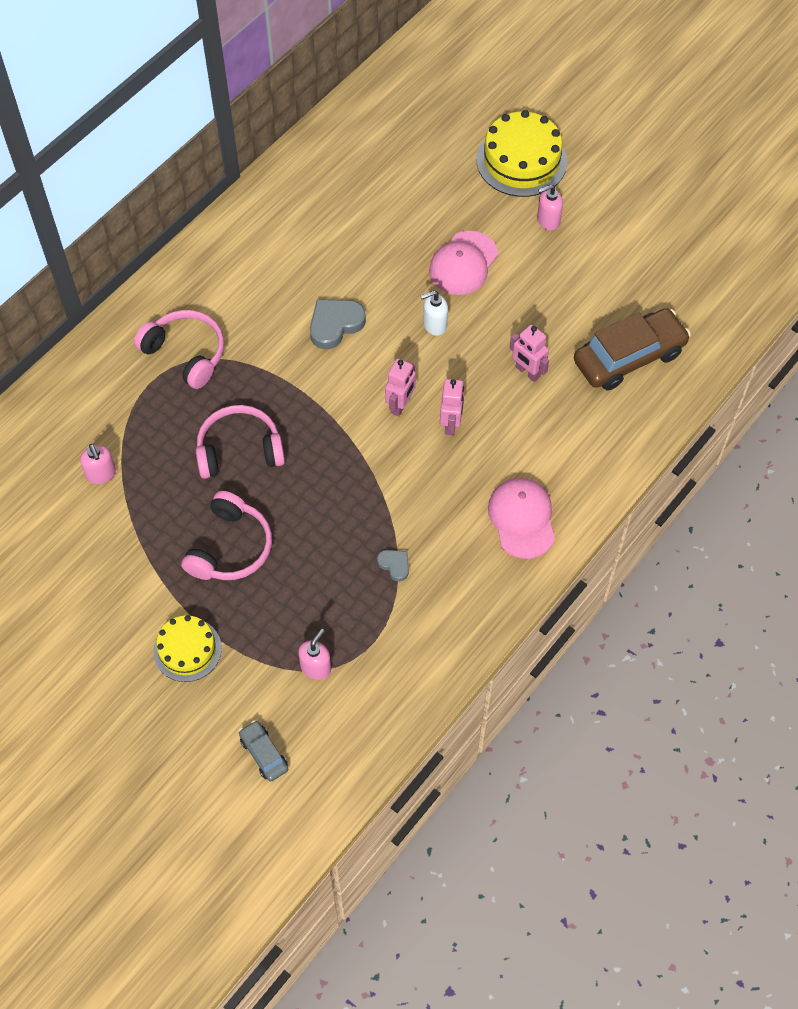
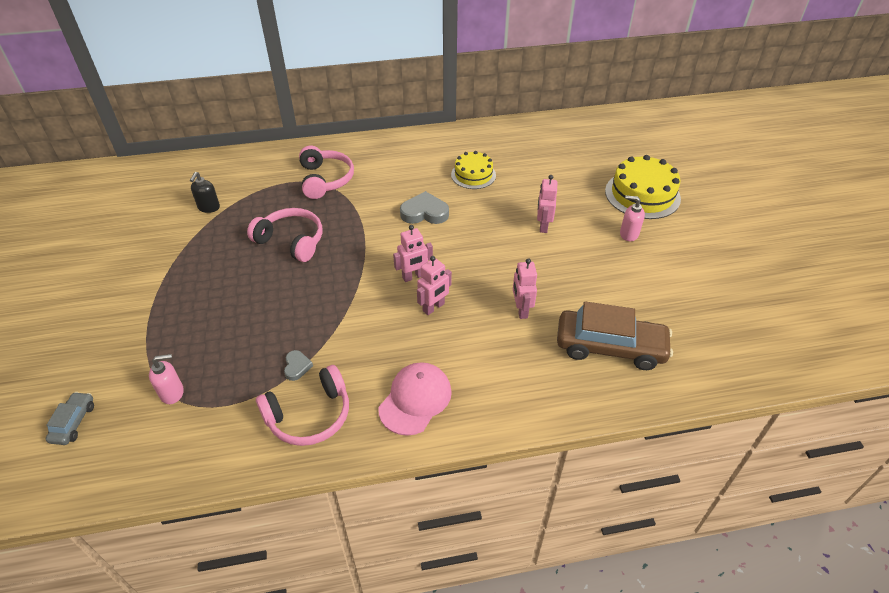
camera: 40 degrees right, 15 degrees down
pink soap dispenser [80,444,116,484] -> black soap dispenser [190,172,220,213]
yellow cake [153,615,222,682] -> yellow cake moved to [451,151,496,189]
pink headphones [181,491,272,580] -> pink headphones moved to [256,365,349,446]
white soap dispenser [421,291,448,336] -> none
pink cap [429,231,498,295] -> pink robot [537,175,557,233]

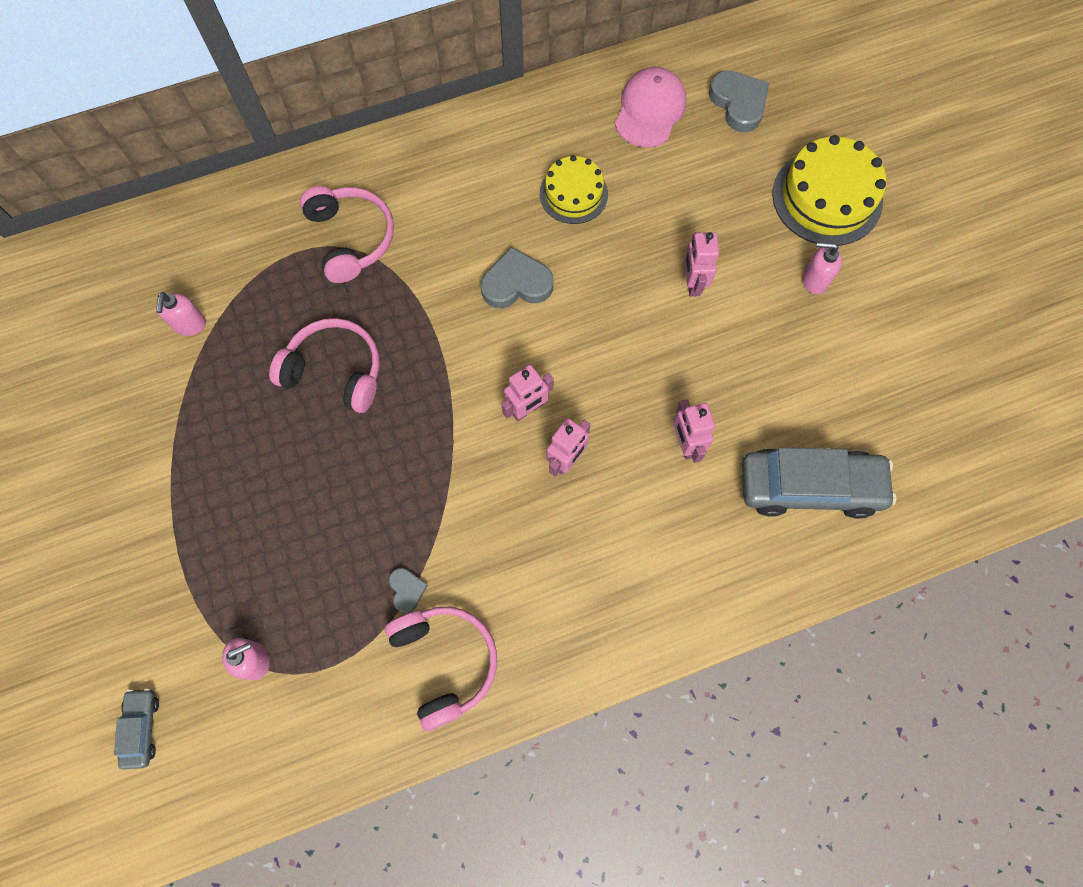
camera: 10 degrees left, 25 degrees up
black soap dispenser [190,172,220,213] -> pink soap dispenser [156,292,206,336]
pink headphones [256,365,349,446] -> pink headphones turned 75 degrees counterclockwise [385,607,497,731]
pink cap [378,362,452,436] -> pink cap moved to [615,67,687,148]
brown car [557,301,673,370] -> grey car [742,447,897,519]
none -> grey heart [709,70,769,132]

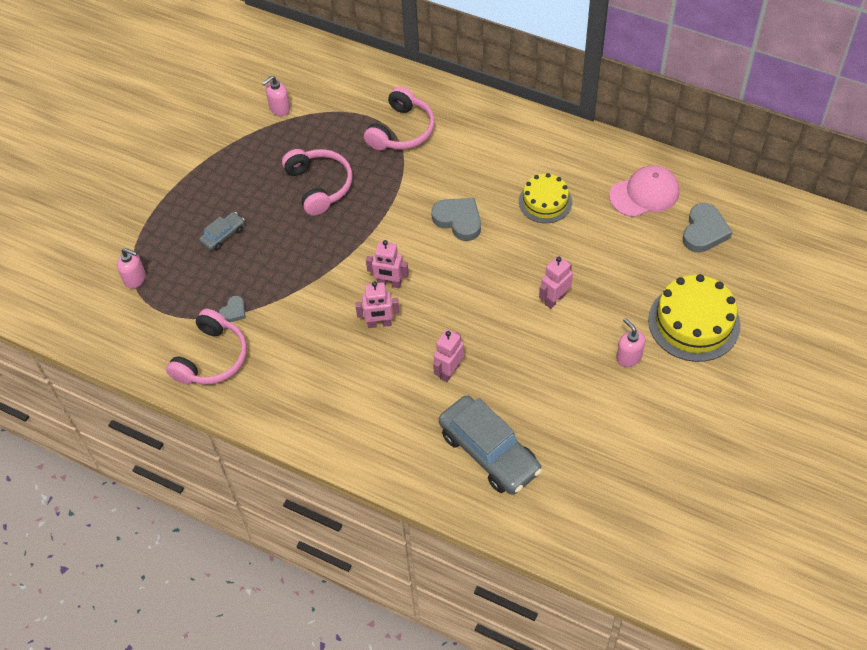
camera: 50 degrees right, 15 degrees down
grey car [114,688,159,770] -> grey car moved to [199,212,245,251]

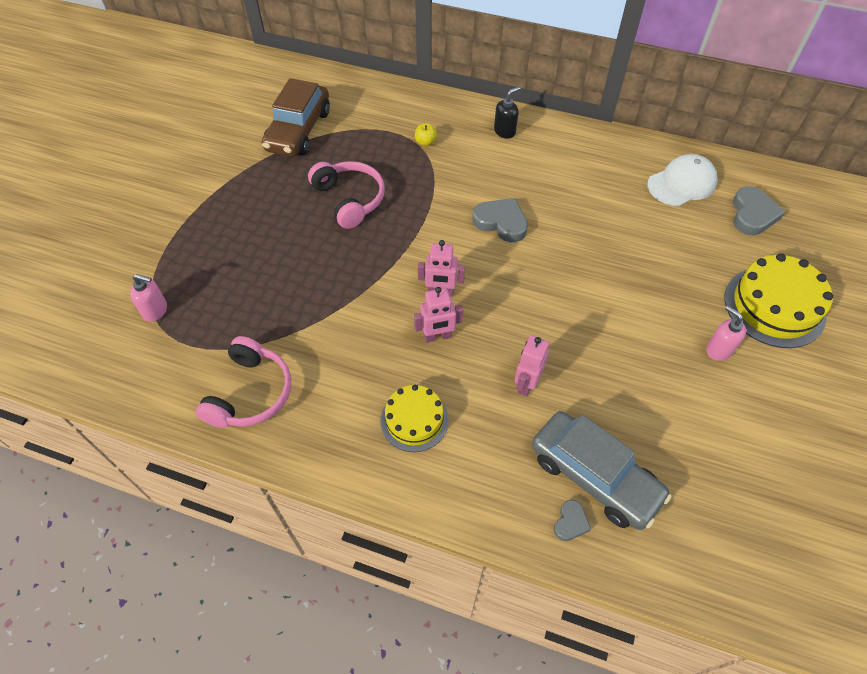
camera: 10 degrees left, 0 degrees up
grey car [199,212,245,251] -> none
grey heart [218,296,245,322] -> grey heart moved to [554,500,591,541]
pink soap dispenser [262,76,290,116] -> brown car [262,78,330,157]
pink headphones [364,86,435,150] -> yellow apple [415,123,437,146]
yellow cake [519,173,572,223] -> yellow cake moved to [380,385,449,452]
pink robot [539,256,573,309] -> none
pink cap [609,165,680,217] -> white cap [648,154,718,206]
none -> black soap dispenser [494,86,520,139]

